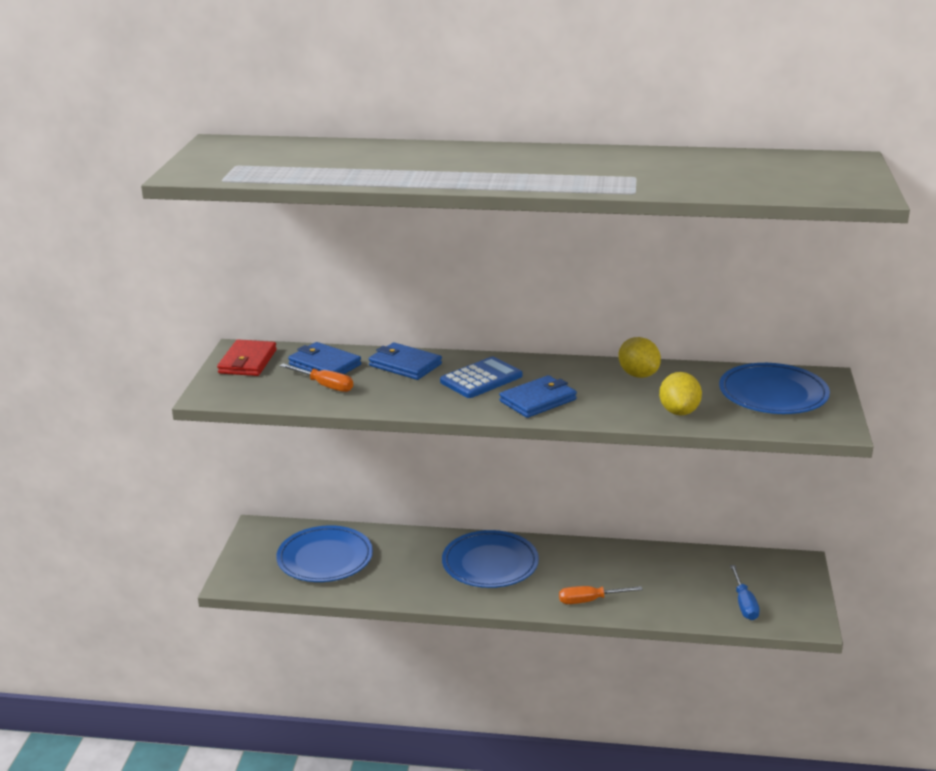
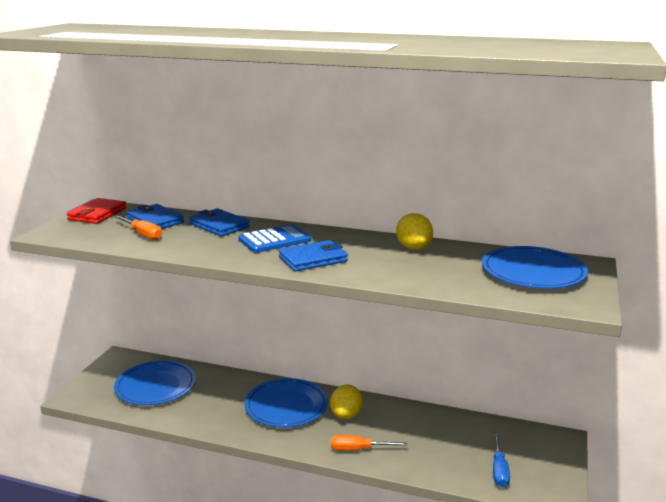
camera: 10 degrees right, 5 degrees down
yellow lemon [659,372,702,416] -> yellow lemon moved to [330,384,362,419]

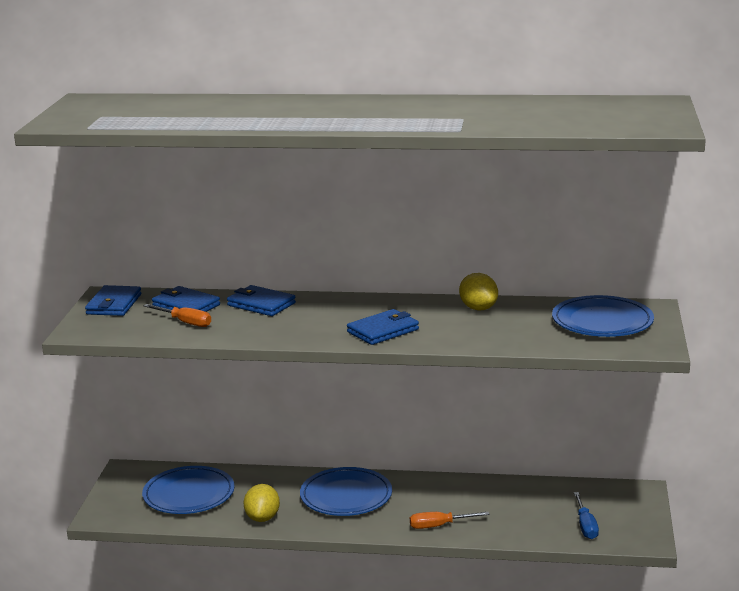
camera: 10 degrees left, 0 degrees up
red wallet [67,198,127,224] -> blue wallet [85,285,141,316]
blue calculator [238,224,311,253] -> none
yellow lemon [330,384,362,419] -> yellow lemon moved to [244,484,280,522]

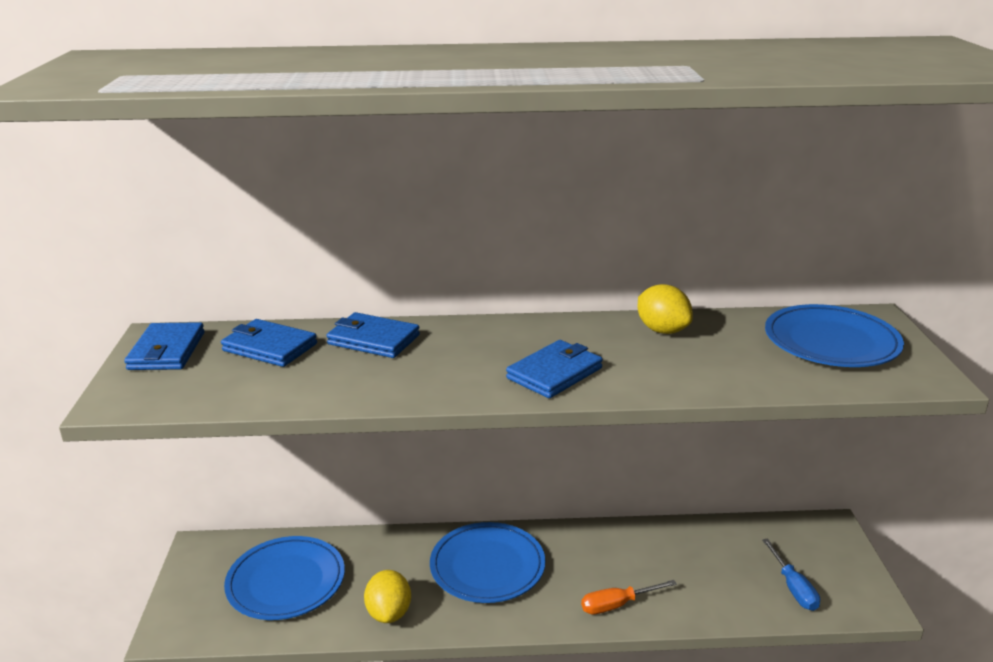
camera: 10 degrees left, 5 degrees up
orange screwdriver [144,304,211,327] -> none

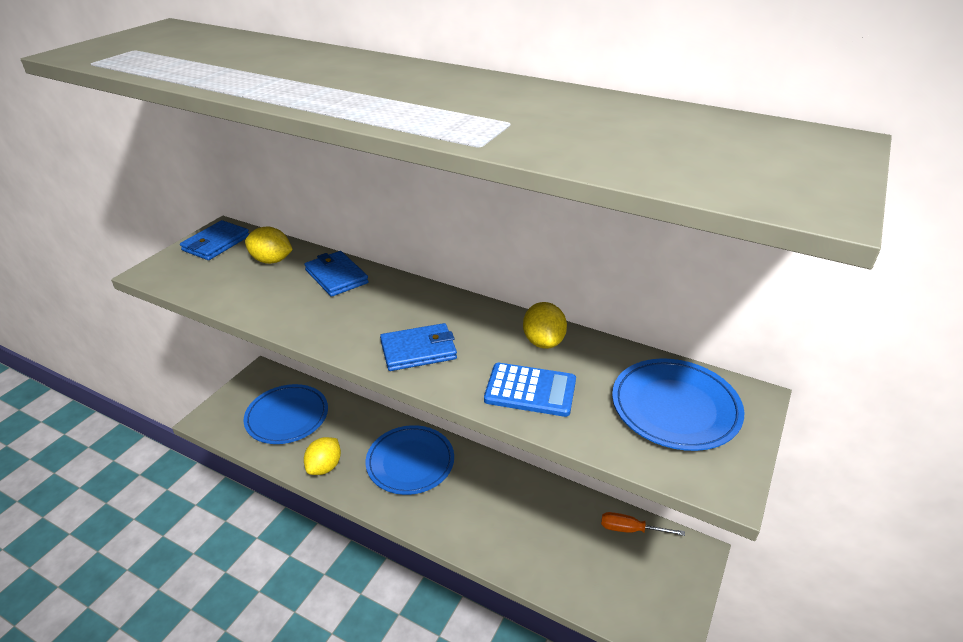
camera: 30 degrees right, 10 degrees up
blue wallet [221,319,317,367] -> yellow lemon [245,227,293,264]
orange screwdriver [581,580,677,614] -> orange screwdriver moved to [601,512,685,536]
blue screwdriver [762,539,820,611] -> none
none -> blue calculator [484,363,576,417]

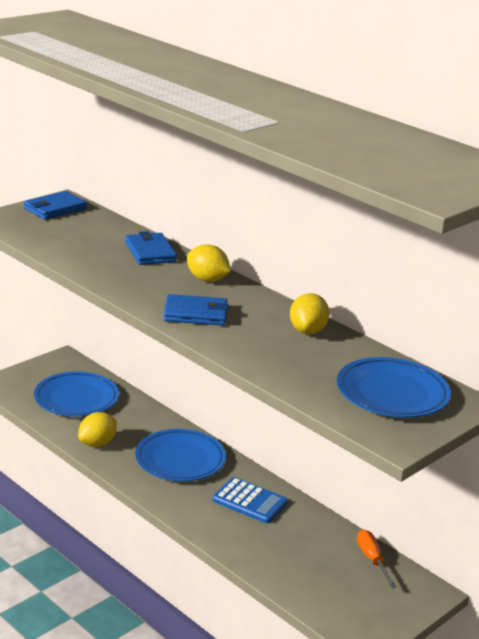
camera: 15 degrees right, 10 degrees down
yellow lemon [245,227,293,264] -> yellow lemon moved to [187,244,231,282]
blue calculator [484,363,576,417] -> blue calculator moved to [213,477,288,523]
orange screwdriver [601,512,685,536] -> orange screwdriver turned 45 degrees clockwise [357,530,397,588]

